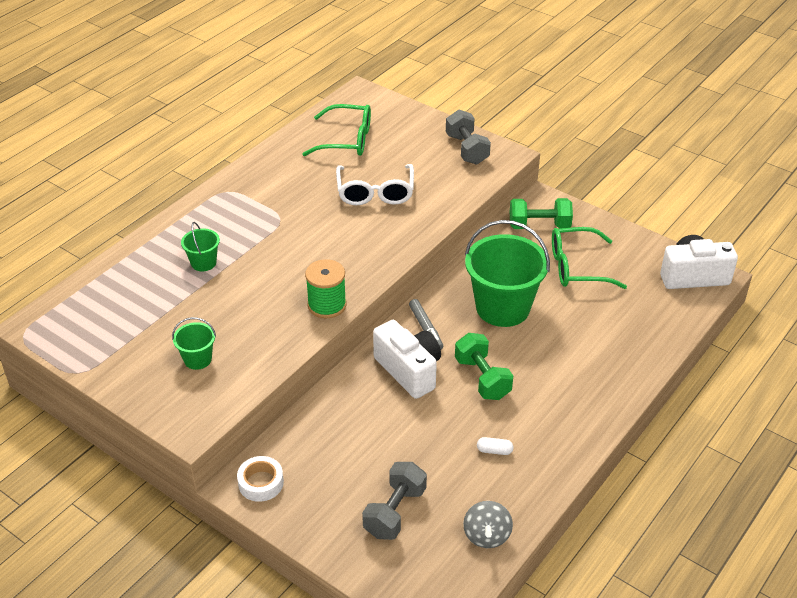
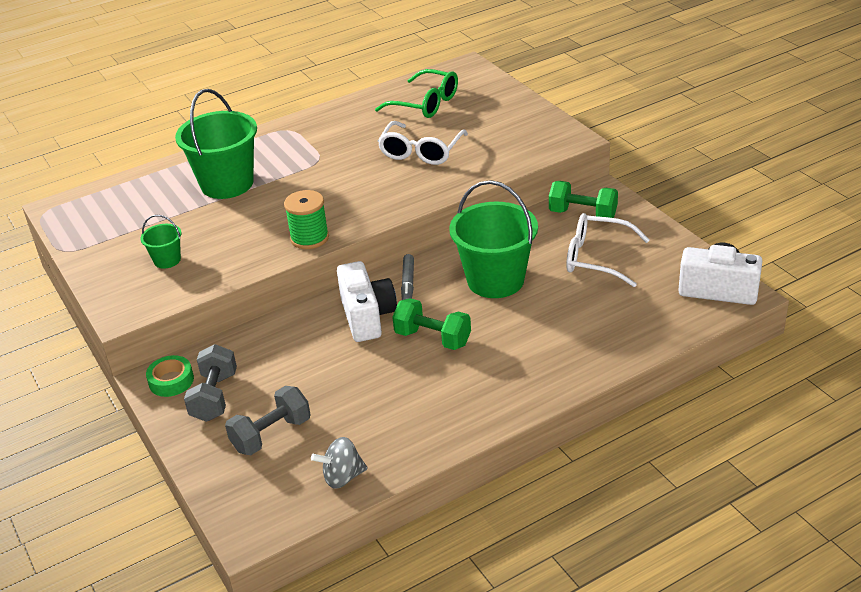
camera: 25 degrees right, 5 degrees down
green bucket [181,222,220,271] -> green bucket [175,89,257,199], size x2.15
white tape [237,456,284,502] -> green tape [146,355,194,397]
grey dumbbell [446,110,491,165] -> grey dumbbell moved to [184,344,237,422]
green dumbbell [455,333,513,400] -> green dumbbell turned 60 degrees counterclockwise [392,298,471,350]
grey spinning top [463,501,513,548] -> grey spinning top turned 45 degrees clockwise [311,437,368,489]
white capsule [477,437,513,455] -> none
green glasses [552,227,627,289] -> white glasses [566,213,649,287]

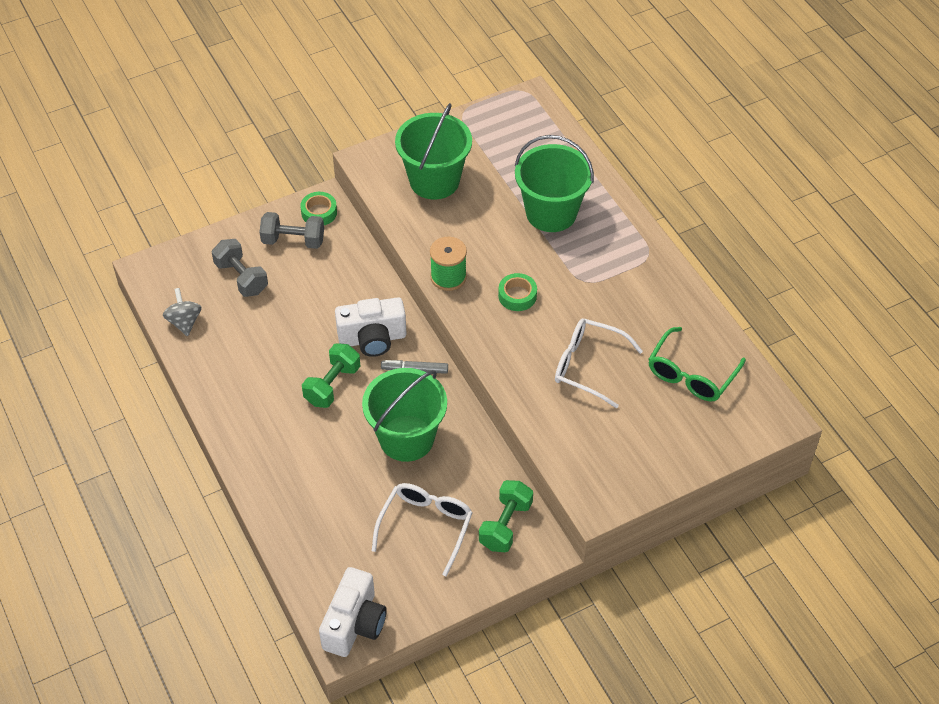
camera: 90 degrees right, 15 degrees up
green bucket [140,215,182,269] -> green bucket [395,103,472,200], size x2.15
none -> green tape [498,273,537,311]

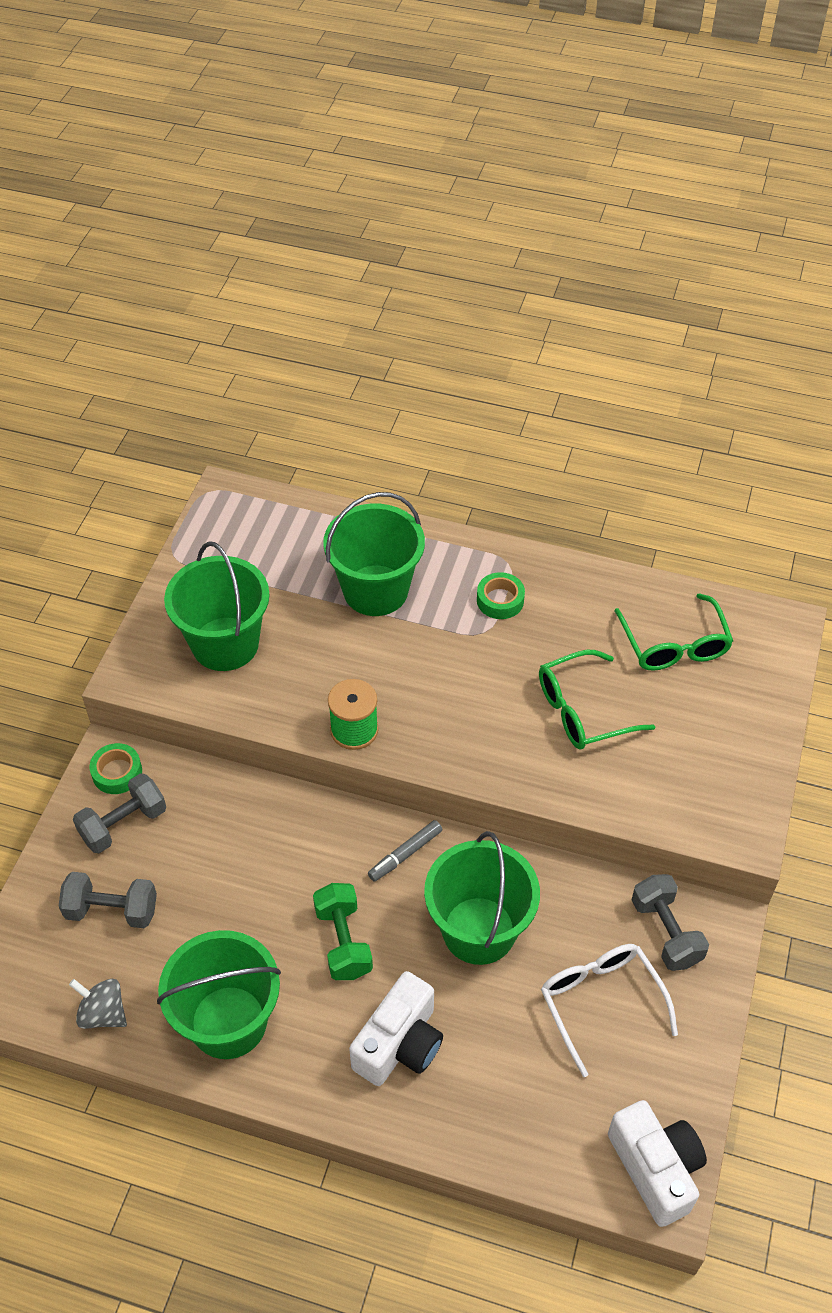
camera: 45 degrees left, 0 degrees up
white camera [335,297,406,357] -> white camera moved to [349,971,443,1086]
green dumbbell [479,480,533,552] -> grey dumbbell [632,874,709,971]
green tape [498,273,537,311] -> green tape moved to [477,572,525,619]
white glasses [555,318,643,408] -> green glasses [539,650,655,749]
none -> green bucket [157,930,281,1059]

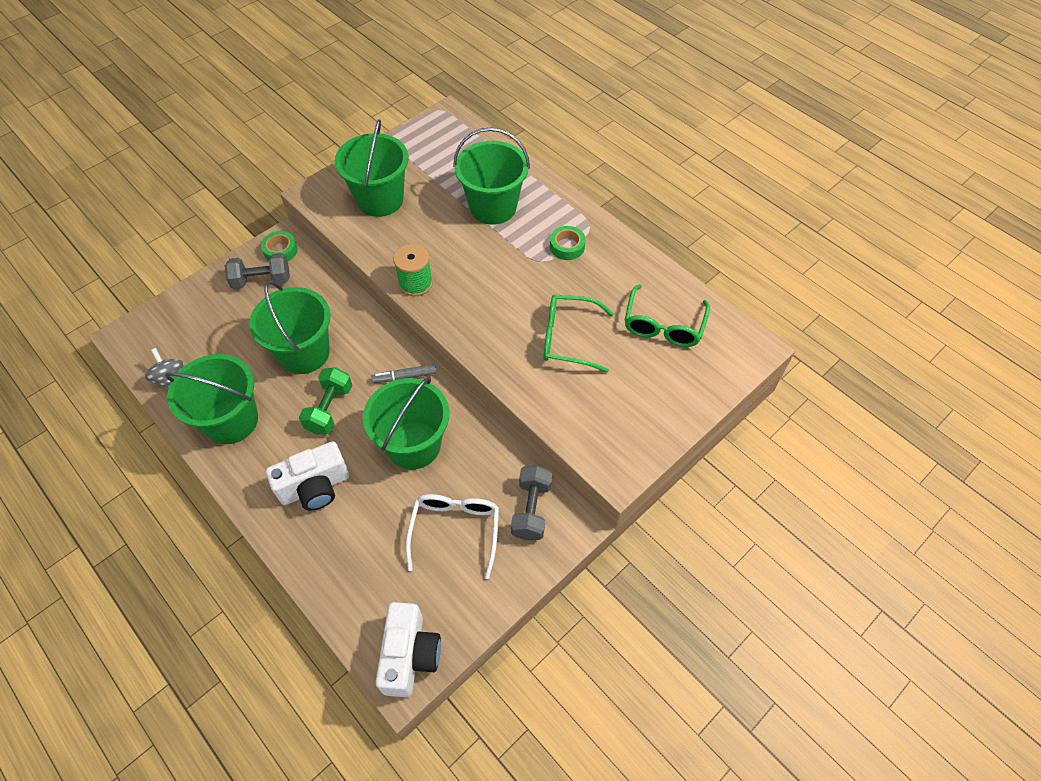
camera: 30 degrees right, 5 degrees up
grey dumbbell [59,872,157,928] -> none
none -> green bucket [249,281,331,374]

